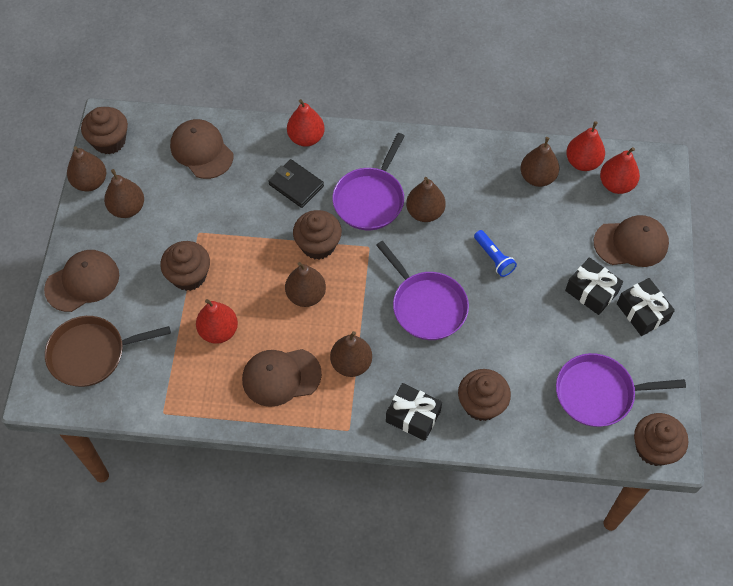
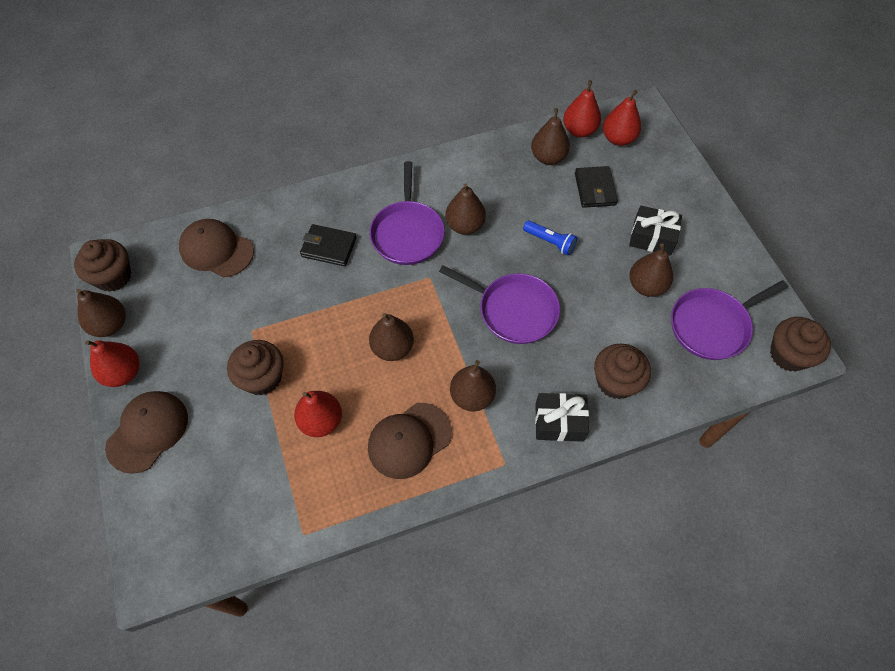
camera: 25 degrees left, 0 degrees up
brown pan [45,316,171,387] -> none
brown pear [104,169,144,218] -> brown pear moved to [630,244,673,297]
red pear [287,99,325,147] -> red pear moved to [85,340,140,387]
brown cupcake [293,210,342,260] -> none
brown cap [594,215,669,267] -> none
black gift [617,278,675,336] -> none
none -> black wallet [575,166,618,208]

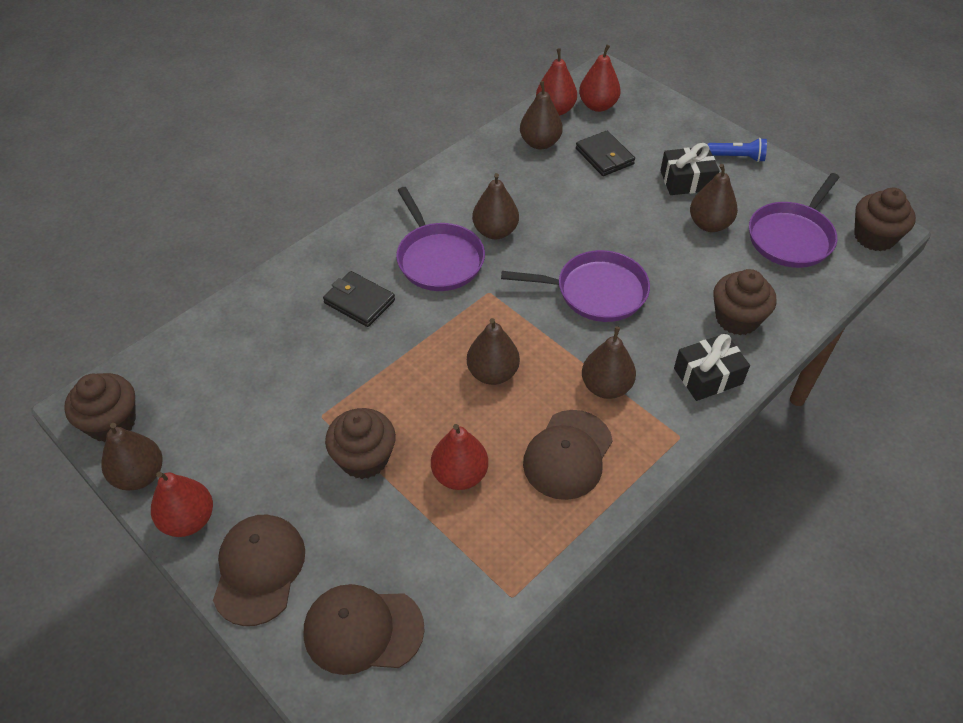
camera: 25 degrees left, 10 degrees down
brown cap [179,219,254,277] -> brown cap moved to [304,584,425,675]
black wallet [300,224,357,266] -> black wallet turned 45 degrees clockwise [323,271,395,327]
blue flashlight [523,220,577,256] -> blue flashlight moved to [707,138,767,162]

